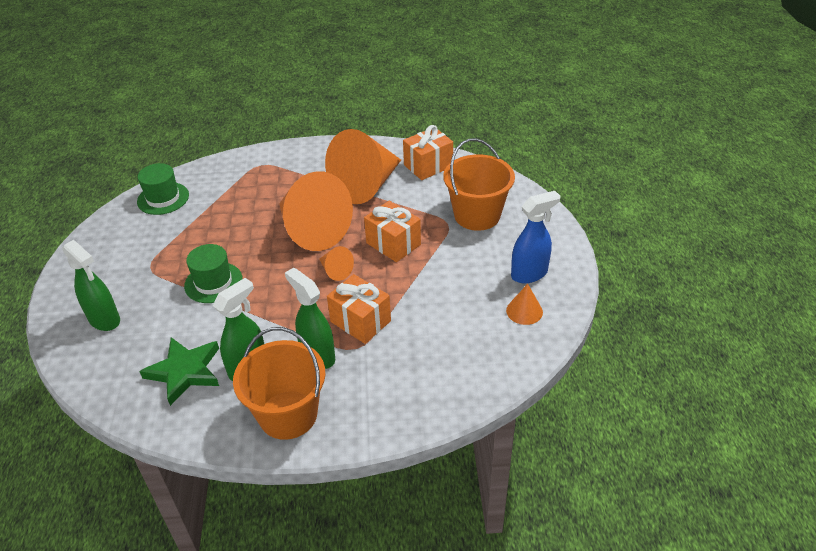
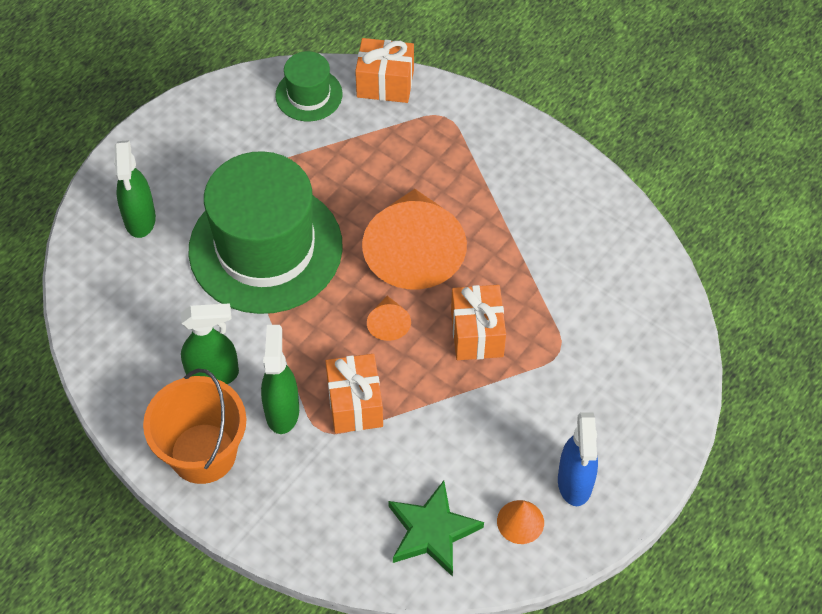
camera: 40 degrees right, 15 degrees up
green star [139,337,219,406] -> green star moved to [388,480,484,577]
green hat [184,244,243,303] -> green hat [189,151,343,314], size x2.16
orange cone [325,129,401,204] -> none
orange gift [403,125,453,180] -> orange gift moved to [355,38,414,103]
orange bucket [443,138,515,231] -> none
blue spray bottle [511,191,561,283] -> blue spray bottle turned 75 degrees clockwise [558,412,598,506]

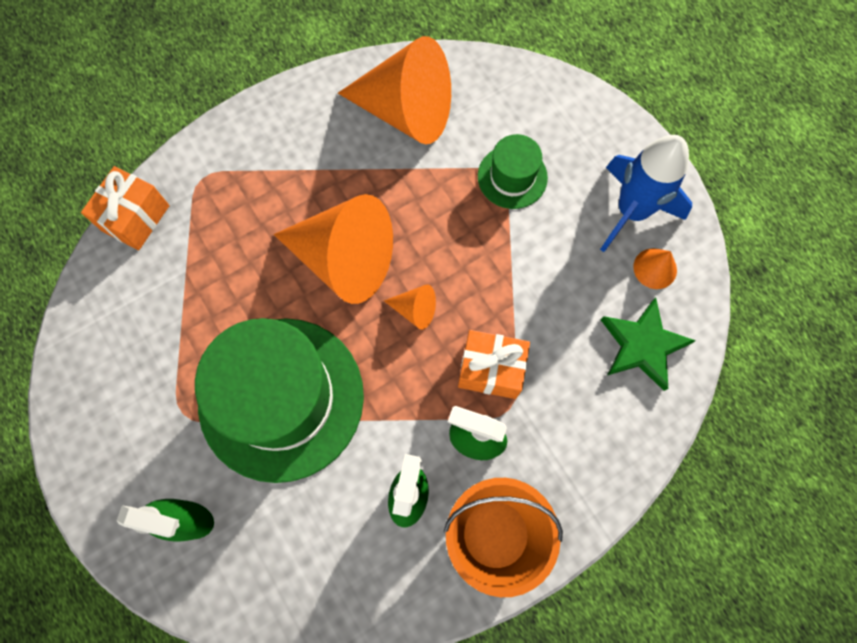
camera: 70 degrees left, 15 degrees up
green hat [275,51,343,121] -> green hat moved to [478,134,548,209]
orange gift [451,285,506,360] -> none
blue spray bottle [558,412,598,506] -> blue rocket [600,135,692,252]
none -> orange cone [338,36,451,144]

